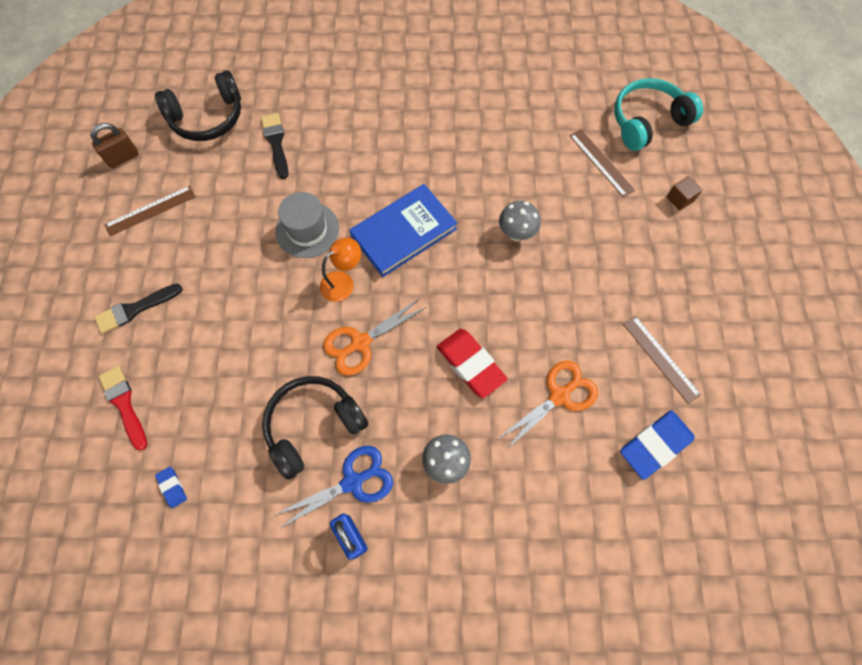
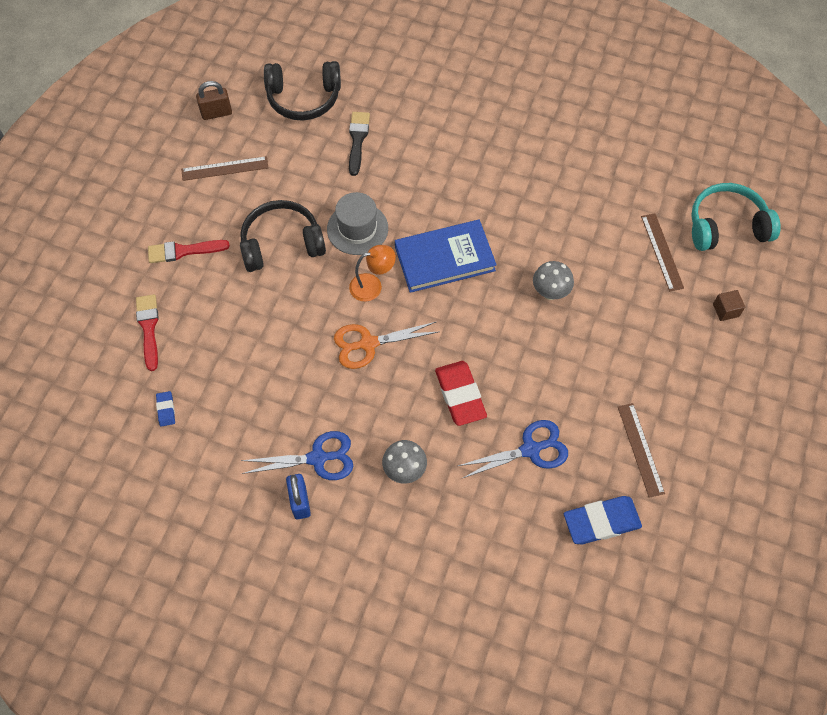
camera: 20 degrees right, 5 degrees down
black brush [94,284,182,334] -> red brush [148,240,230,263]
black headphones [262,376,369,480] -> black headphones moved to [240,200,326,272]
orange scissors [497,361,598,451] -> blue scissors [458,420,568,478]

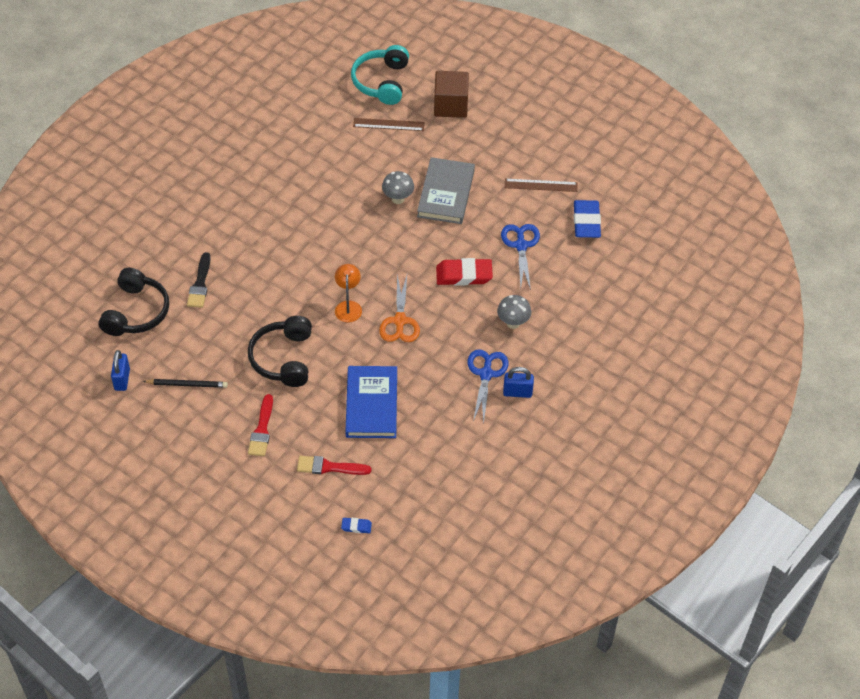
camera: 75 degrees left, 10 degrees down
blue eraser [156,391,175,427] -> blue eraser moved to [341,518,372,533]
brown ruler [181,156,268,181] -> black pencil [143,379,228,388]
brown padlock [196,81,232,120] -> blue padlock [111,350,130,391]
grey hat [327,192,388,255] -> none
black brush [349,112,370,176] -> black brush turned 105 degrees counterclockwise [187,252,211,308]
blue book [395,220,497,293] -> blue book moved to [345,366,397,438]
brown cube [713,290,745,321] -> brown cube [434,71,469,118], size x2.08
none -> grey book [417,157,475,224]

